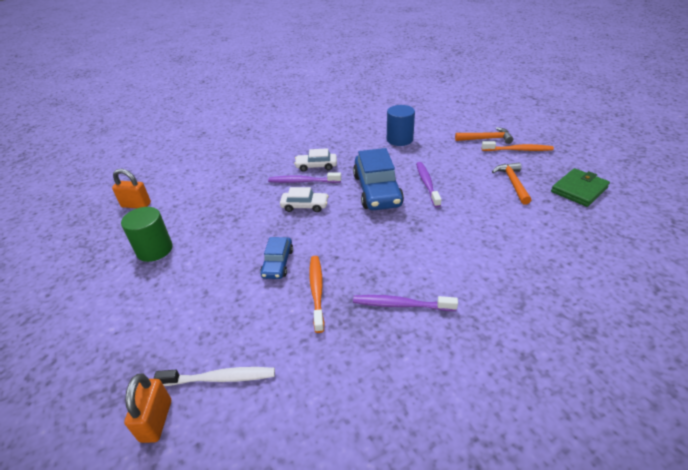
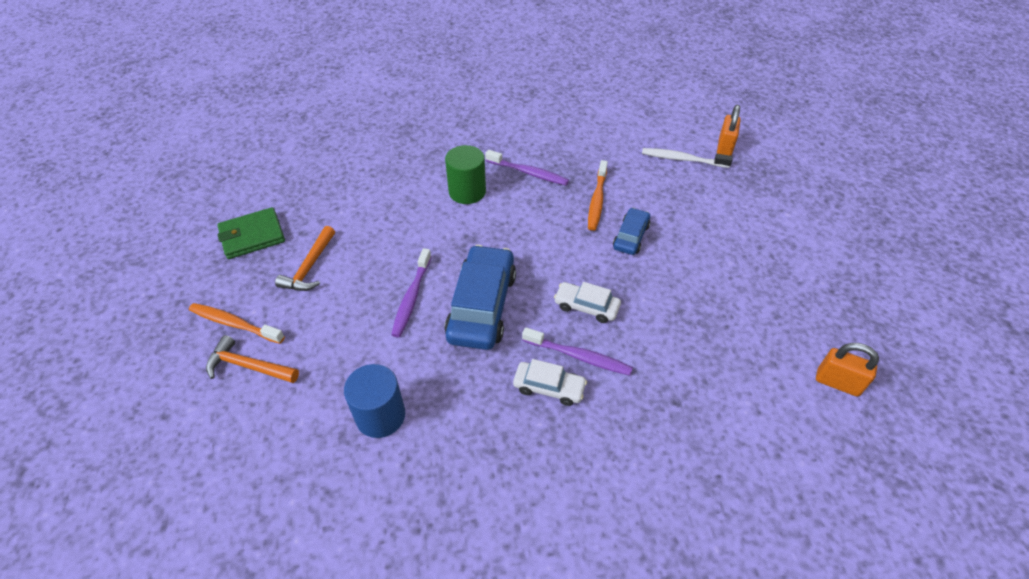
camera: 165 degrees left, 10 degrees up
green cylinder [121,207,173,262] -> green cylinder moved to [445,145,486,204]

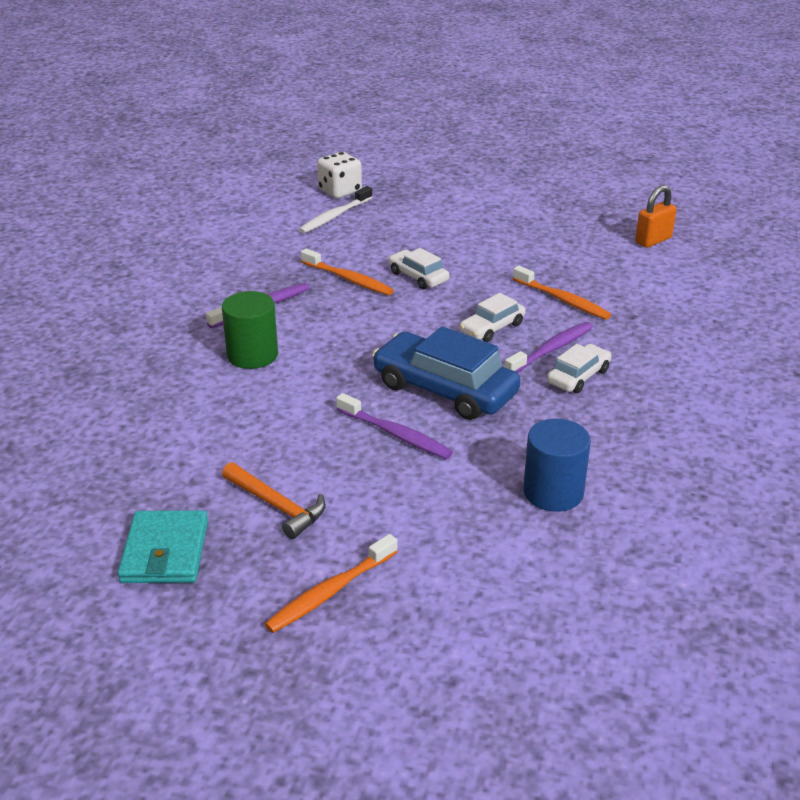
camera: 65 degrees left, 15 degrees down
orange hammer [206,335,299,383] -> none
green wallet [217,207,285,259] -> turquoise wallet [118,510,208,583]
blue car [613,208,650,255] -> white car [389,248,449,289]
orange padlock [717,105,741,156] -> white dice [317,152,362,198]
none -> orange toothbrush [513,266,611,320]

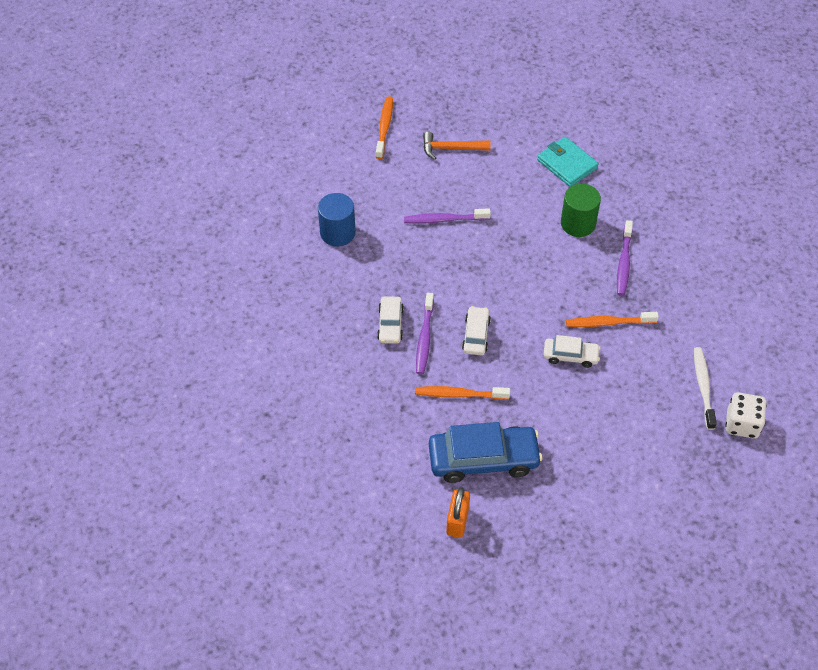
camera: 140 degrees right, 20 degrees up
turquoise wallet [118,510,208,583] -> turquoise wallet moved to [537,137,599,187]
blue car [372,326,521,420] -> blue car moved to [429,422,542,483]

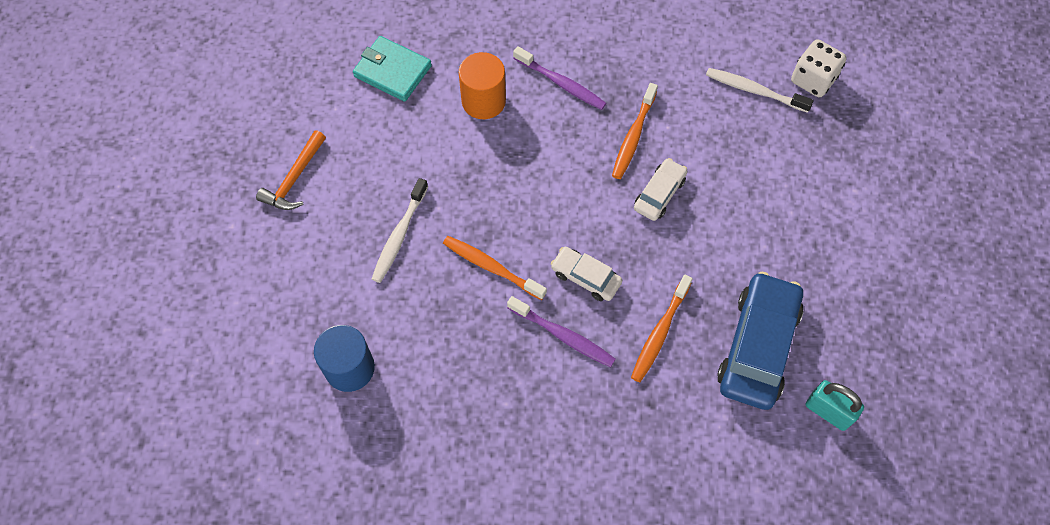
camera: 65 degrees left, 10 degrees up
orange toothbrush [376,96,393,159] -> orange toothbrush moved to [443,236,547,300]
white car [377,296,404,344] -> none
purple toothbrush [404,208,491,224] -> white toothbrush [372,178,428,283]
orange padlock [446,487,470,538] -> turquoise padlock [806,380,864,431]
turquoise wallet [537,137,599,187] -> turquoise wallet turned 45 degrees clockwise [353,36,432,102]
green cylinder [561,184,601,237] -> orange cylinder [459,52,506,119]

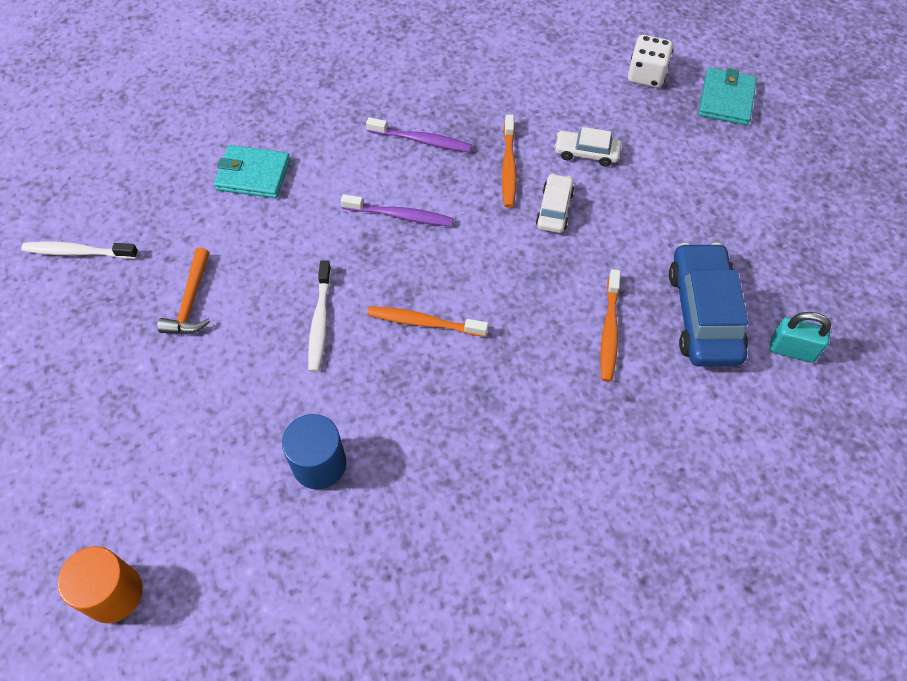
camera: 20 degrees left, 5 degrees down
orange cylinder [459,52,506,119] -> orange cylinder moved to [57,546,143,623]
purple toothbrush [507,296,615,367] -> purple toothbrush moved to [341,194,454,226]
white car [551,247,622,301] -> white car moved to [554,127,621,167]
white toothbrush [706,68,814,113] -> white toothbrush moved to [21,242,138,259]
none -> turquoise wallet [698,68,757,125]

